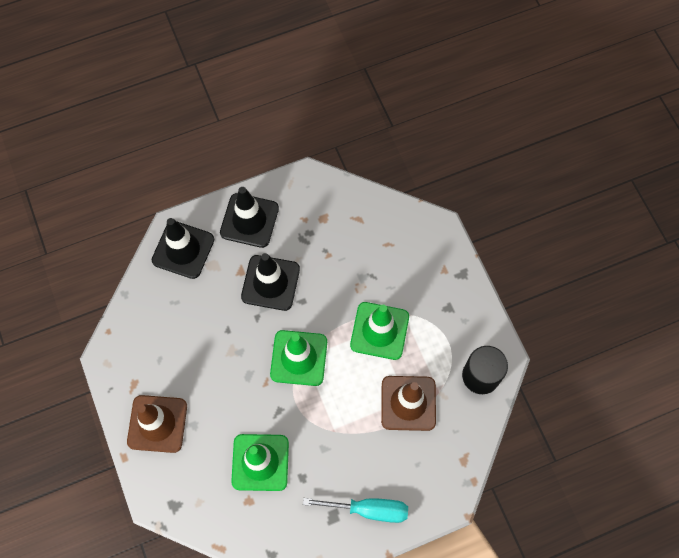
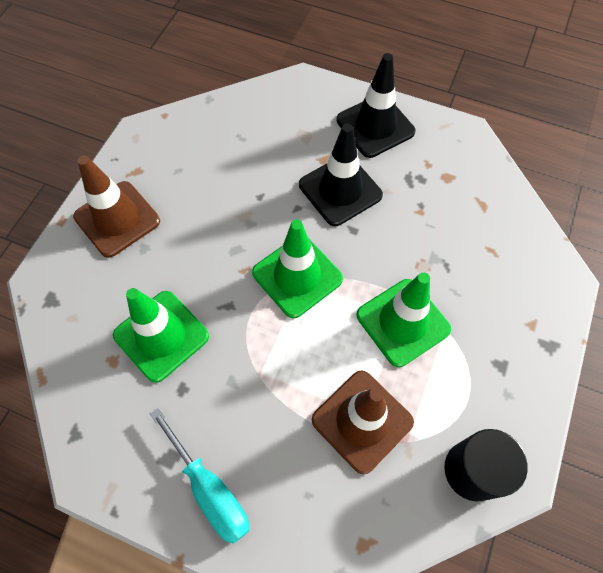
camera: 45 degrees right, 5 degrees down
black traffic cone [152,218,214,279] -> none

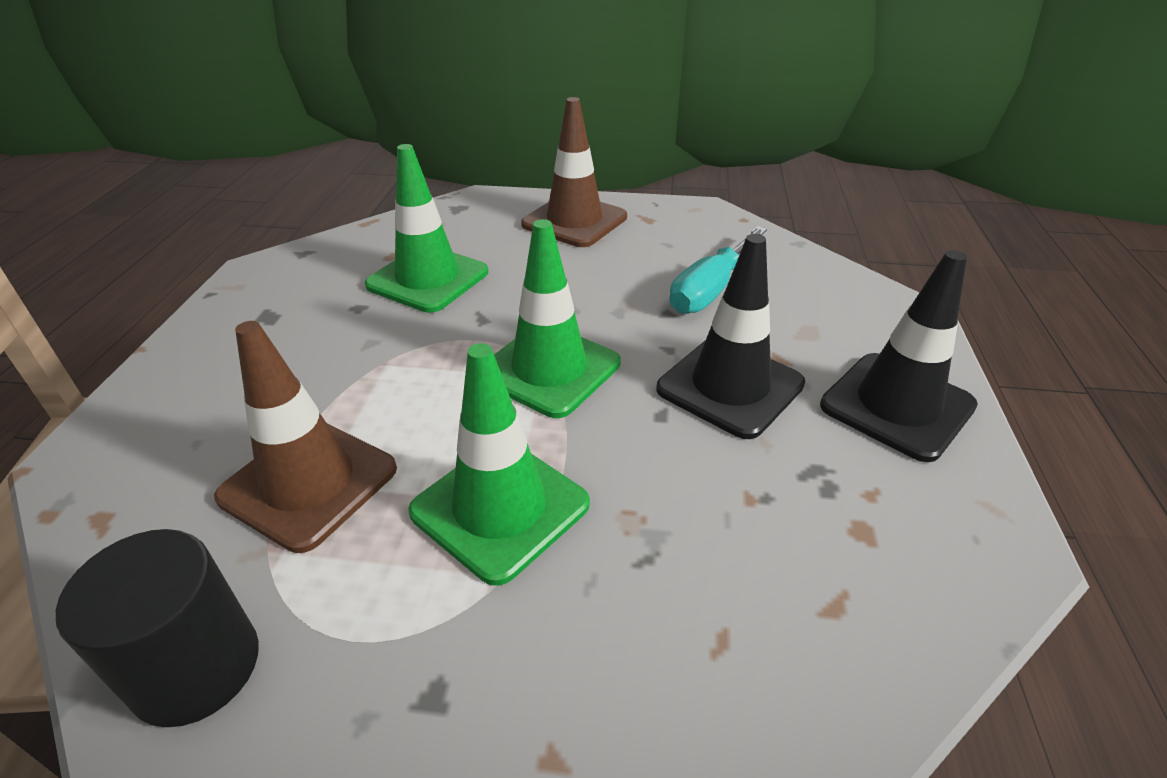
camera: 75 degrees right, 25 degrees down
turquoise screwdriver [150,408,249,544] -> turquoise screwdriver moved to [669,226,767,314]

